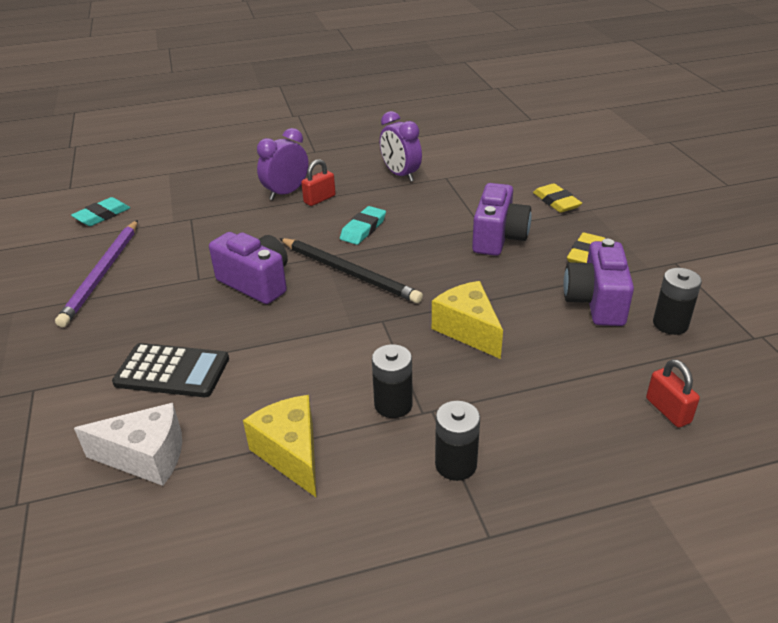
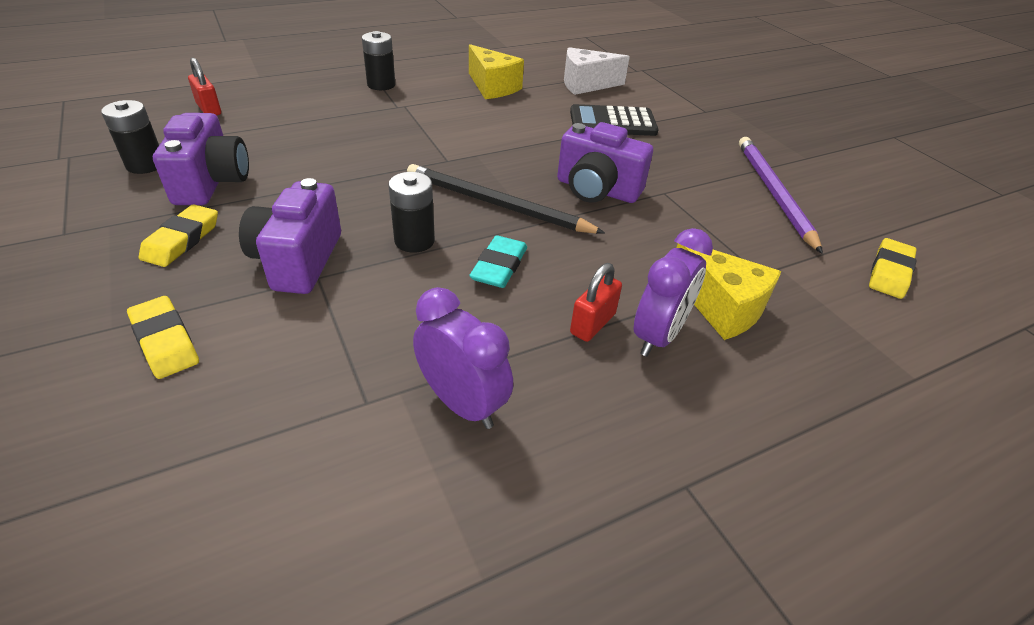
camera: 165 degrees right, 5 degrees up
turquoise eraser [71,197,130,226] -> yellow eraser [869,238,917,299]
black battery [372,344,413,418] -> black battery moved to [388,172,435,253]
yellow cheese [432,281,503,359] -> yellow cheese moved to [677,244,781,340]

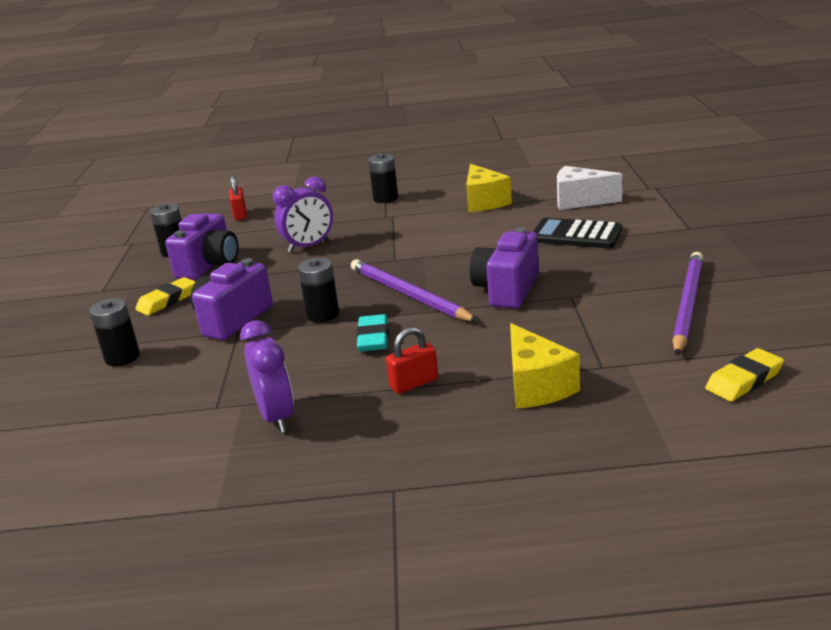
camera: 30 degrees right, 15 degrees down
yellow eraser [127,296,199,379] -> black battery [89,298,140,366]
black pencil [407,164,605,234] -> purple pencil [351,259,478,322]
turquoise eraser [469,235,527,288] -> turquoise eraser turned 45 degrees counterclockwise [357,314,388,352]
purple camera [557,122,653,203] -> purple camera turned 60 degrees clockwise [470,227,539,308]
purple clock [633,228,713,357] -> purple clock moved to [273,176,333,253]

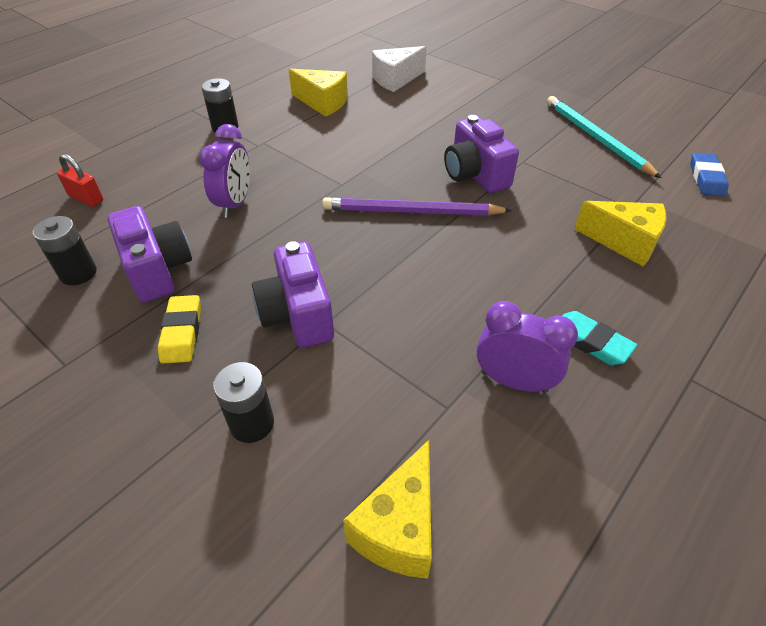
camera: 50 degrees left, 20 degrees up
black battery [298,258,339,323] -> none
turquoise eraser [357,314,388,352] -> turquoise eraser moved to [562,311,637,365]
red padlock [386,327,438,394] -> none
black calculator [533,218,622,248] -> none
purple pencil [672,252,703,356] -> turquoise pencil [547,96,661,178]
yellow eraser [705,348,784,402] -> blue eraser [690,153,729,196]
none -> yellow cheese [343,440,432,579]

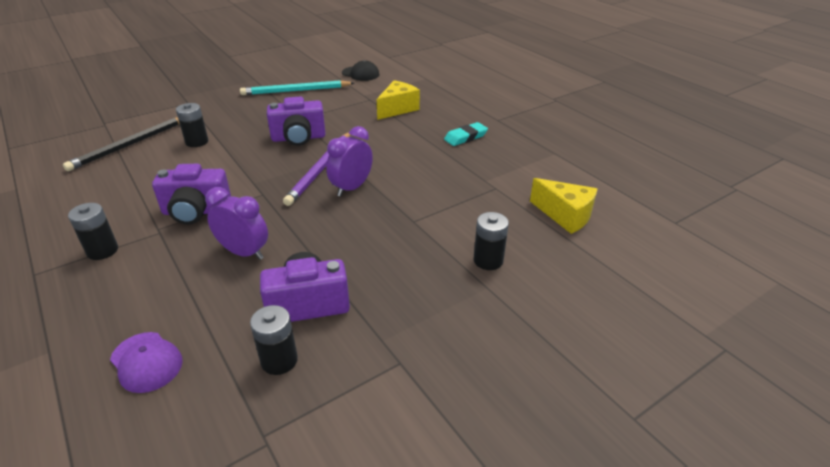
camera: 75 degrees left, 10 degrees down
red padlock [57,154,103,207] -> purple cap [110,332,183,393]
yellow eraser [158,295,201,364] -> none
purple camera [252,241,334,348] -> purple camera moved to [152,164,231,225]
yellow cheese [288,69,348,117] -> none
white cheese [372,46,427,92] -> black pencil [63,117,180,171]
purple clock [476,301,578,393] -> purple clock moved to [326,126,373,197]
blue eraser [690,153,729,196] -> black cap [342,60,379,81]
none -> black battery [176,103,208,147]

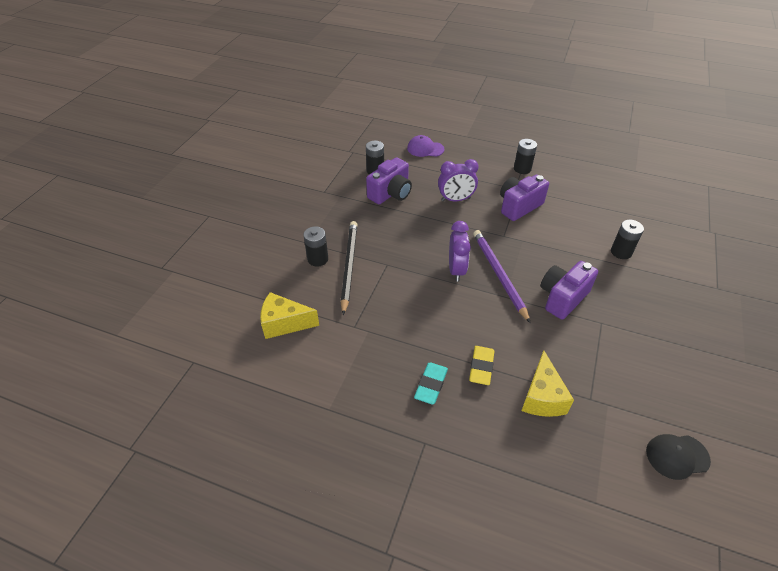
camera: 145 degrees right, 10 degrees up
black pencil [63,117,180,171] -> black pencil moved to [341,221,357,315]
turquoise pencil [240,80,354,95] -> none
none -> yellow eraser [469,346,495,385]

